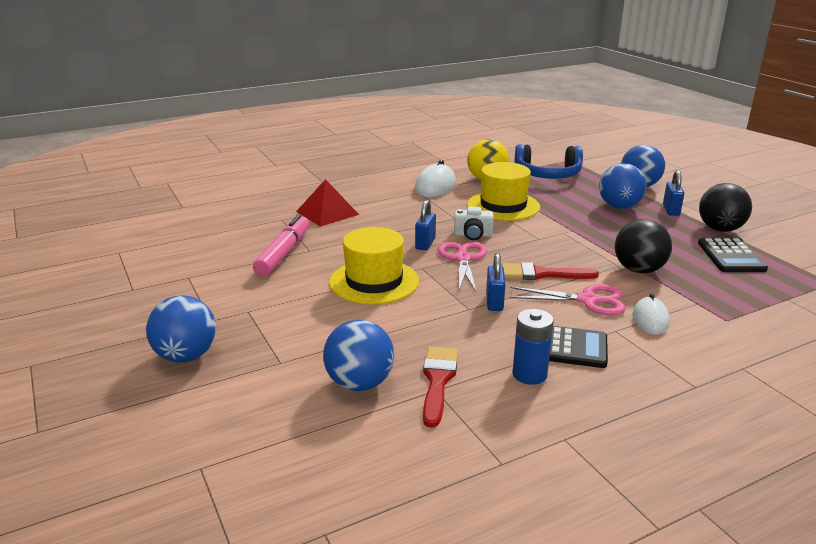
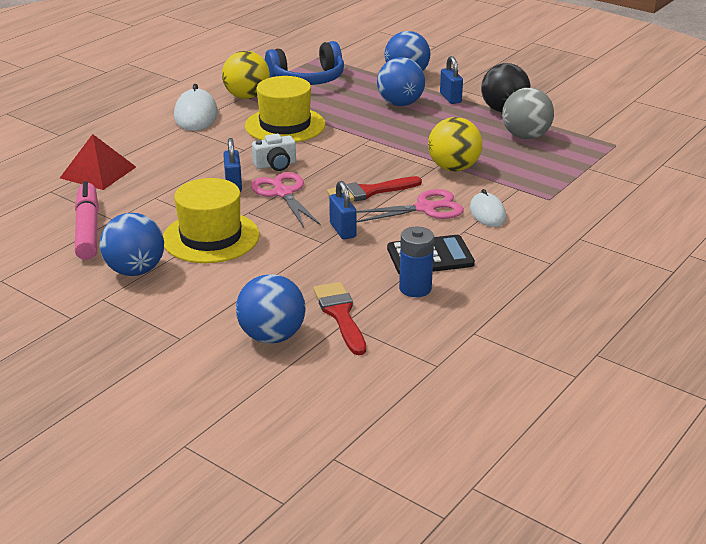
camera: 25 degrees left, 5 degrees up
blue ball [146,295,216,363] -> blue ball moved to [100,213,164,276]
black ball [615,219,672,274] -> yellow ball [428,117,482,172]
black calculator [698,238,768,272] -> grey ball [502,88,554,139]

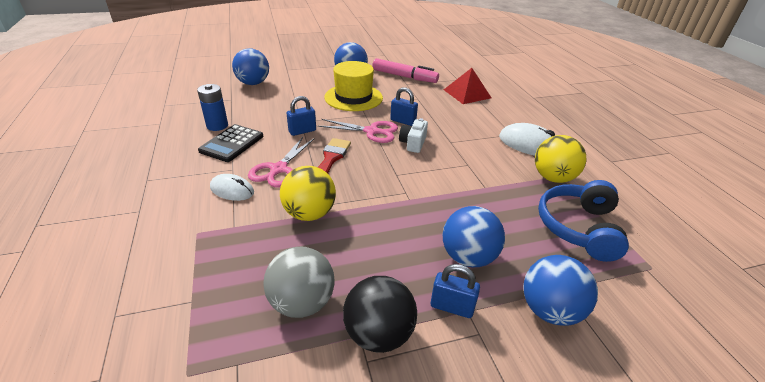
camera: 125 degrees right, 5 degrees up
yellow hat [245,76,326,142] -> none
red brush [313,282,366,355] -> none
blue padlock [329,181,357,240] -> blue padlock turned 45 degrees counterclockwise [287,96,316,136]

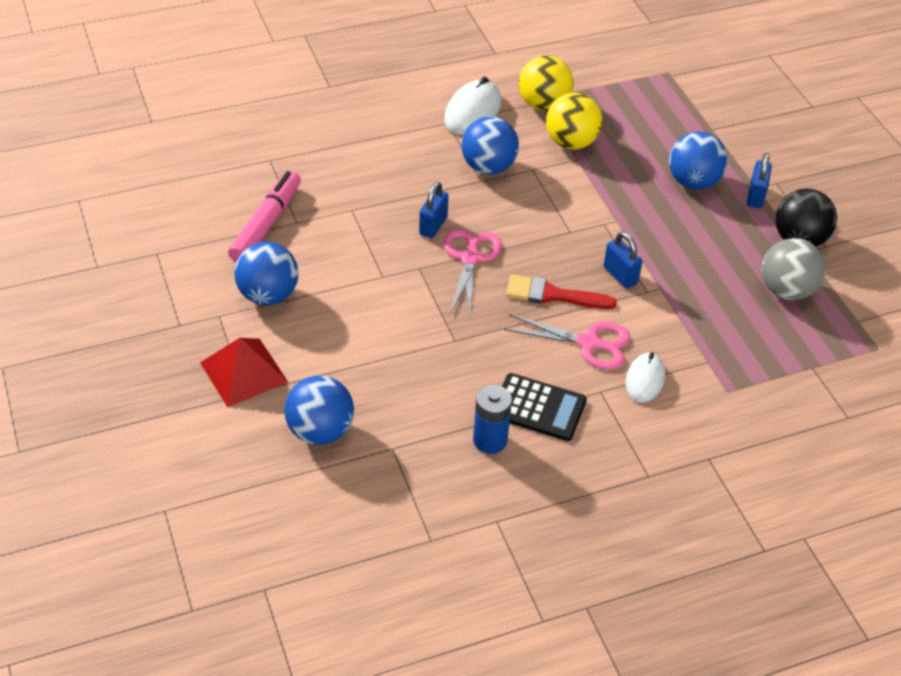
camera: 95 degrees left, 10 degrees up
yellow ball [280,166,336,221] -> yellow ball moved to [546,93,602,149]
blue padlock [287,96,316,136] -> blue padlock moved to [604,232,642,289]
yellow hat [324,61,383,111] -> none
white camera [399,118,428,153] -> none
red pyramid [444,68,491,104] -> red pyramid moved to [200,338,288,407]
blue ball [523,255,598,326] -> blue ball moved to [461,116,519,175]
blue headphones [538,180,629,262] -> none

